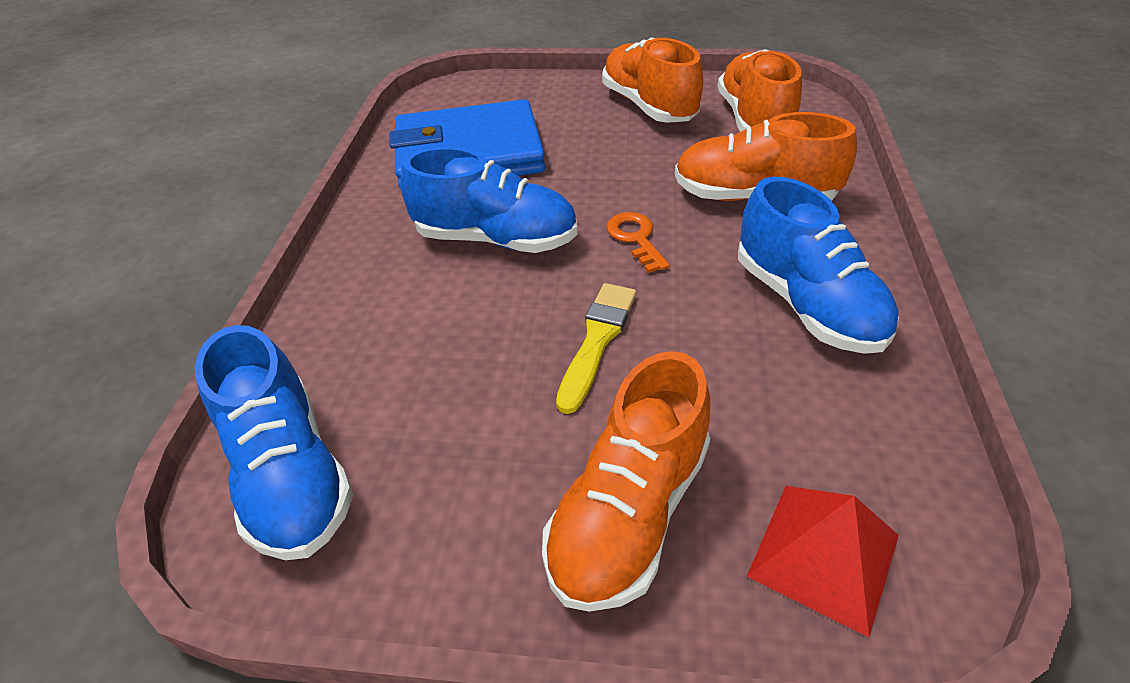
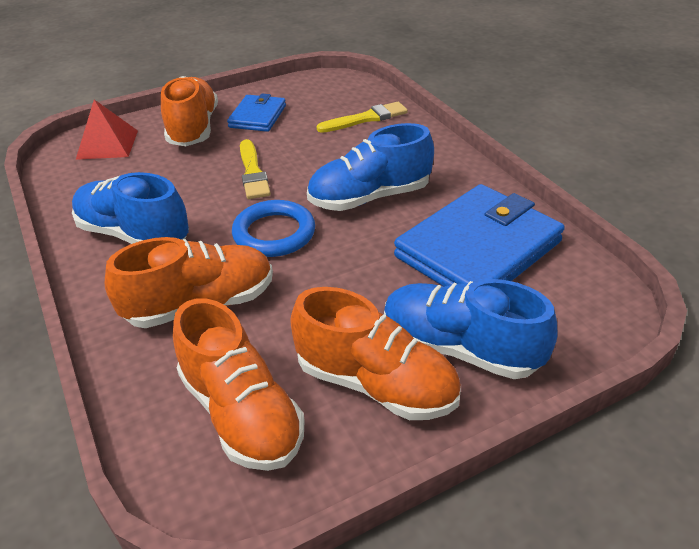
camera: 145 degrees right, 5 degrees down
blue shoe [195,325,353,560] -> blue shoe moved to [384,279,557,379]
orange key [607,212,670,273] -> blue ring [232,200,315,257]
none -> blue wallet [227,93,286,132]
none -> yellow brush [317,102,408,133]

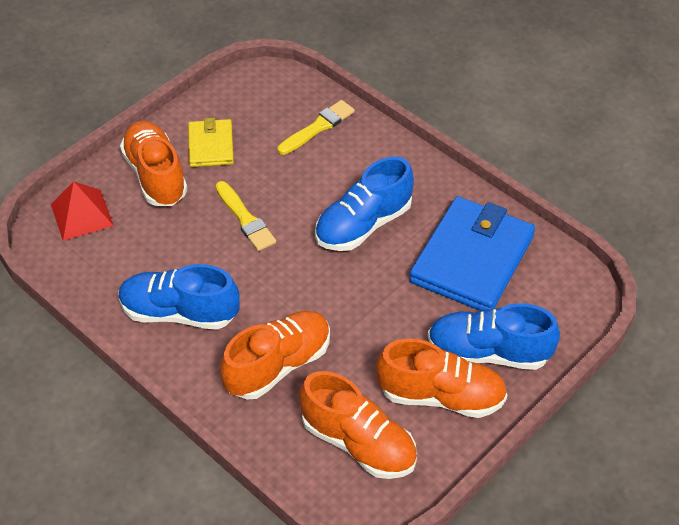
camera: 20 degrees left, 10 degrees up
blue wallet [227,93,286,132] -> yellow wallet [188,118,234,167]
blue ring [232,200,315,257] -> none

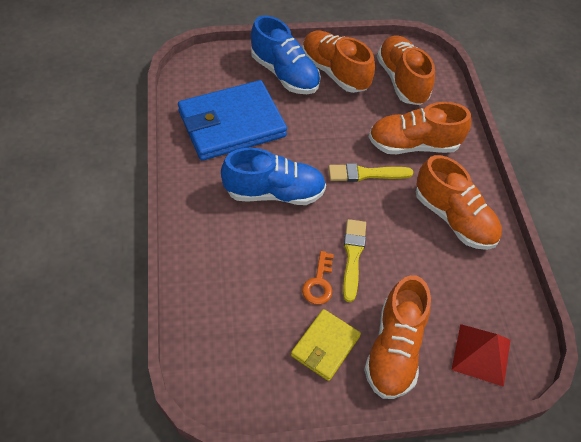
camera: 145 degrees left, 5 degrees up
blue shoe [119,264,240,330] -> orange shoe [416,155,502,250]
yellow brush [278,100,355,155] -> yellow brush moved to [328,163,413,182]
none -> orange key [302,251,334,305]

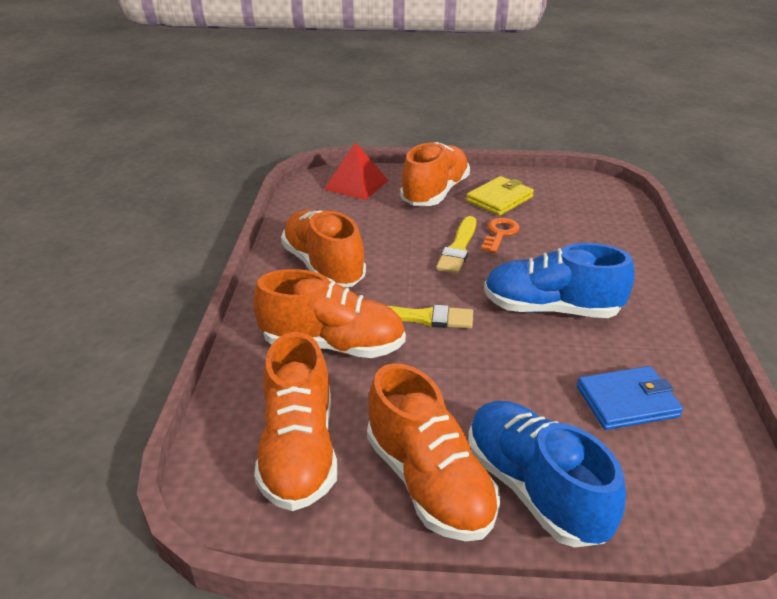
camera: 165 degrees left, 20 degrees down
blue wallet [178,80,287,161] -> blue wallet [577,366,683,430], size x0.53

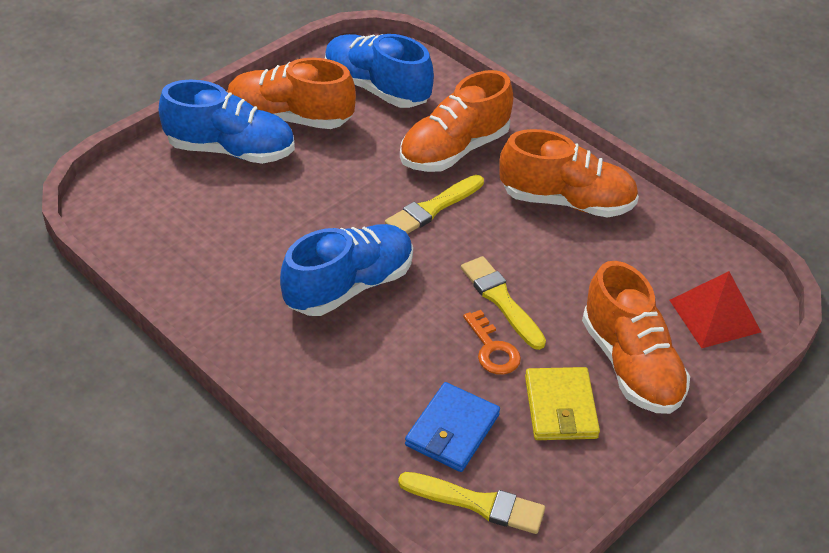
camera: 130 degrees right, 10 degrees up
orange shoe [254,332,337,511] -> blue shoe [325,34,434,108]
blue wallet [577,366,683,430] -> blue wallet moved to [405,382,500,472]
none -> yellow brush [398,472,545,534]

